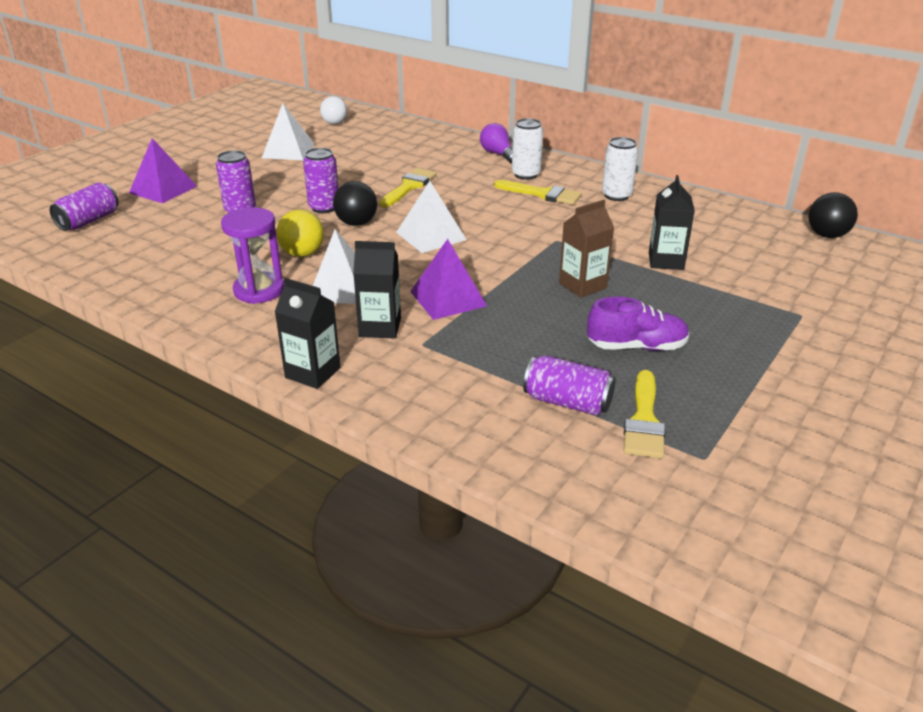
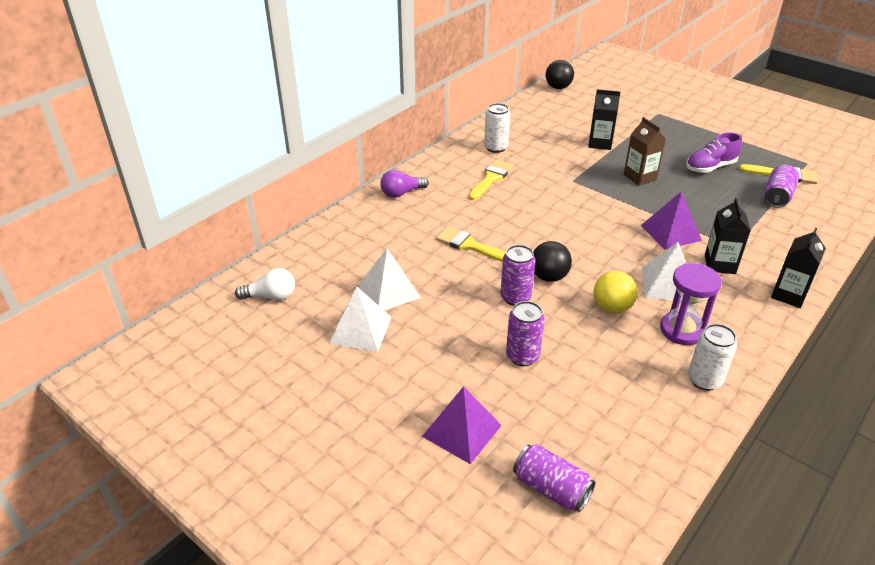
camera: 85 degrees left, 5 degrees up
white pyramid [396,181,467,253] -> white pyramid moved to [358,248,421,310]
white can [512,118,543,180] -> white can moved to [688,324,737,391]
purple shoe [587,296,689,351] -> purple shoe turned 120 degrees counterclockwise [686,132,742,173]

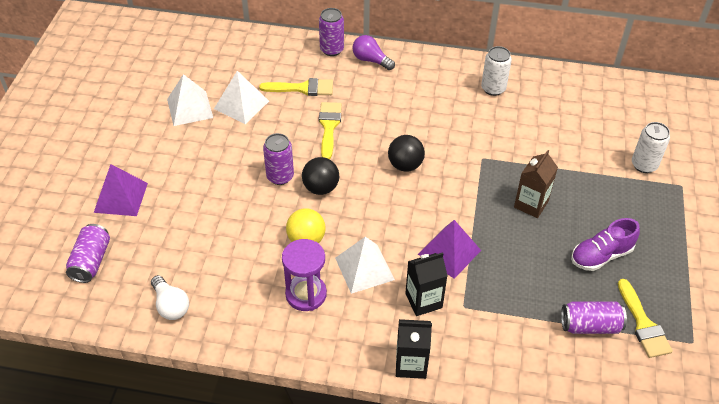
camera: 60 degrees right, 10 degrees up
white light bulb [235,268,295,301] -> white light bulb moved to [151,275,189,320]
yellow brush [468,159,514,200] -> yellow brush moved to [259,78,333,96]
purple can [506,301,545,366] -> purple can moved to [319,8,344,56]
black ball [546,60,574,89] -> black ball moved to [388,135,425,172]
black carton [589,89,620,150] -> none
purple shoe [686,132,742,173] -> purple shoe turned 60 degrees counterclockwise [571,218,640,271]
white can [688,324,737,391] -> white can moved to [632,122,670,173]

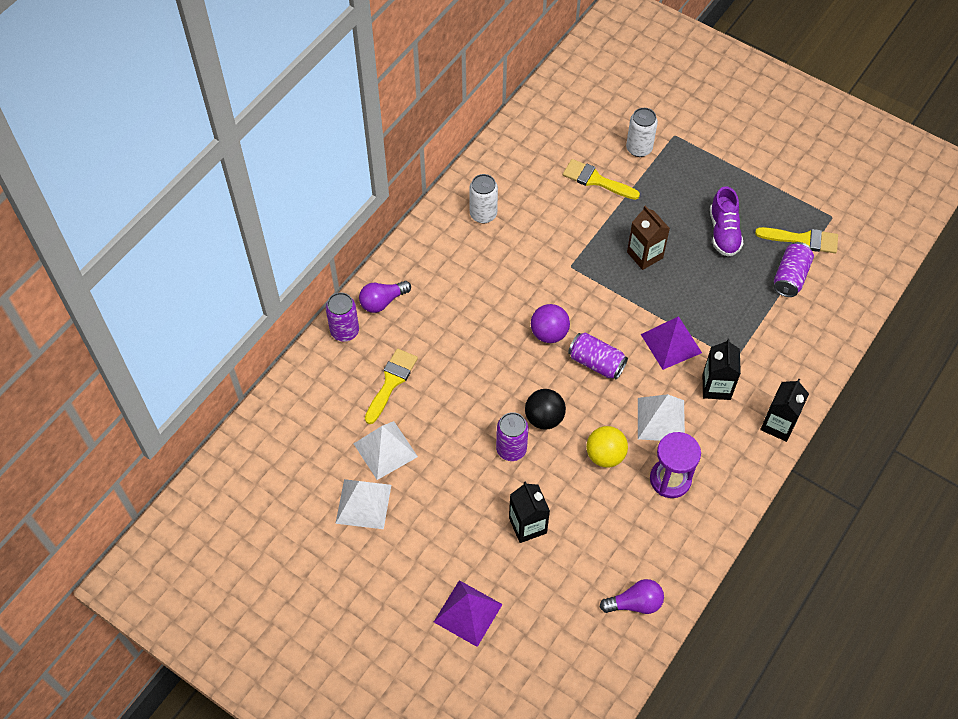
camera: 65 degrees left, 10 degrees up
purple can [66,224,110,283] -> purple can moved to [568,332,628,379]
white light bulb [151,275,189,320] -> purple light bulb [600,579,664,614]
yellow brush [319,102,342,159] -> yellow brush moved to [563,159,640,200]
black ball [388,135,425,172] -> purple ball [531,304,570,343]
none -> black carton [509,481,550,543]

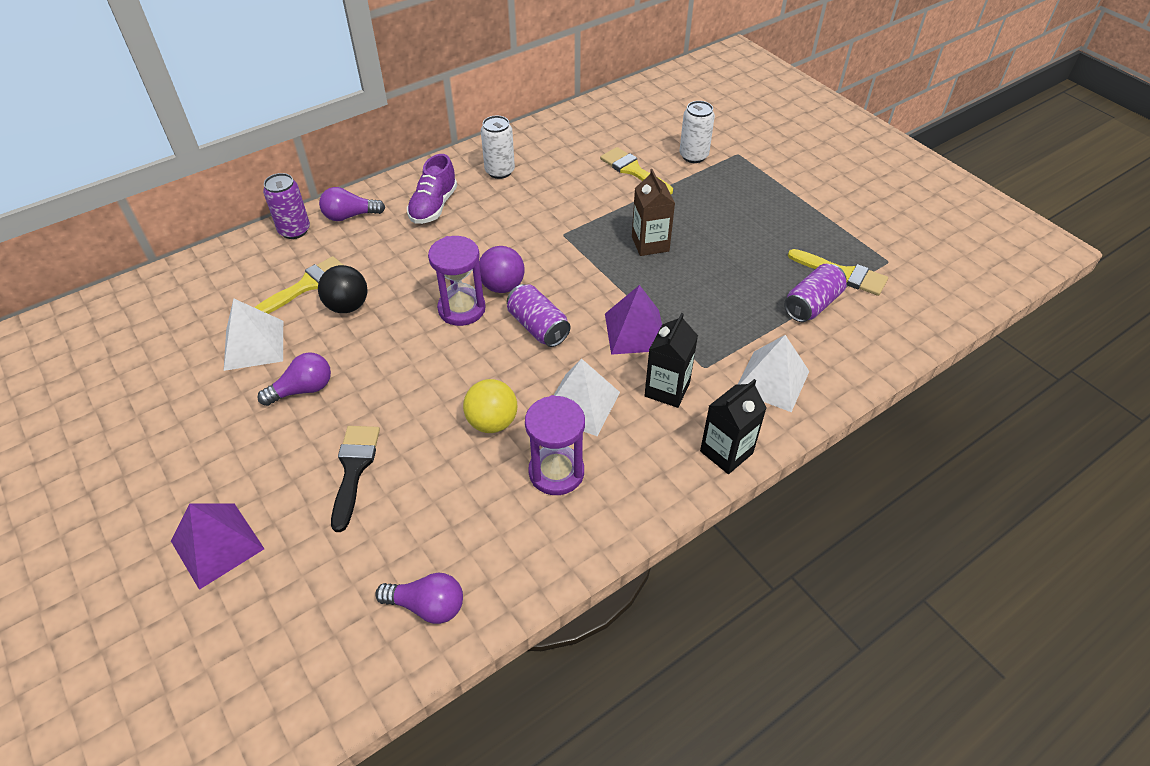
camera: 20 degrees right, 10 degrees down
white pyramid [335,479,391,529] -> white pyramid moved to [737,335,809,412]
purple can [496,412,528,461] -> none
black carton [509,481,550,543] -> black brush [331,426,380,532]
black ball [525,389,566,430] -> black ball moved to [318,265,368,313]
purple shoe [710,186,744,257] -> purple shoe moved to [407,154,457,224]
none -> purple light bulb [257,352,331,406]
none -> purple hourglass [428,236,486,326]

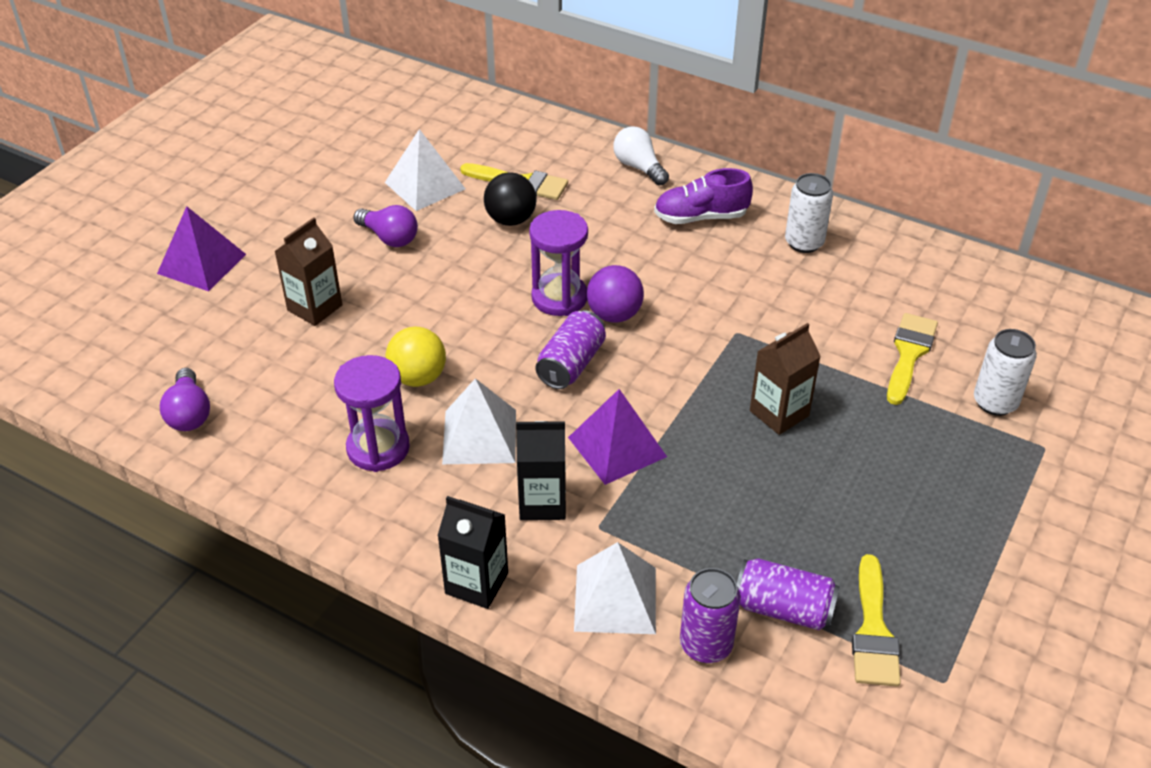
camera: 65 degrees right, 5 degrees down
purple can [263,173,310,239] -> purple can moved to [680,568,741,663]
purple light bulb [319,187,385,221] -> white light bulb [613,126,669,186]
black brush [331,426,380,532] -> brown carton [274,217,342,326]

